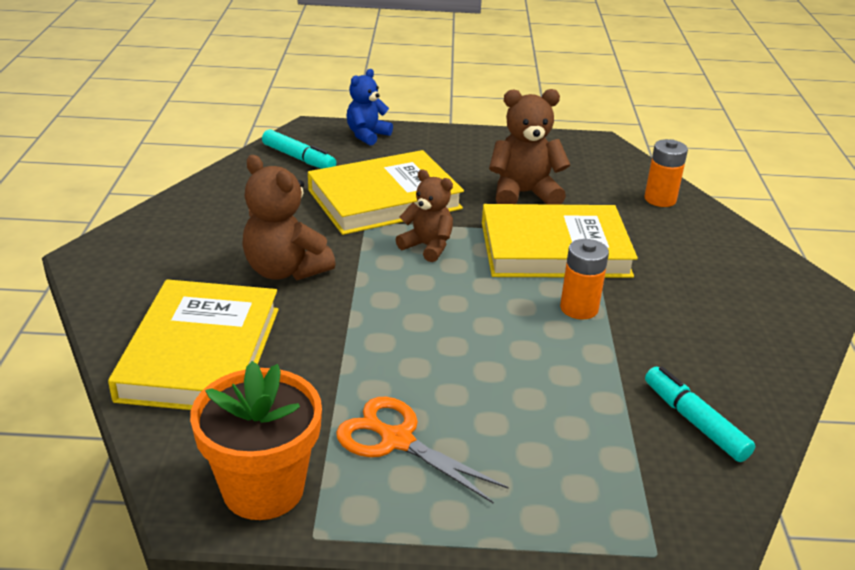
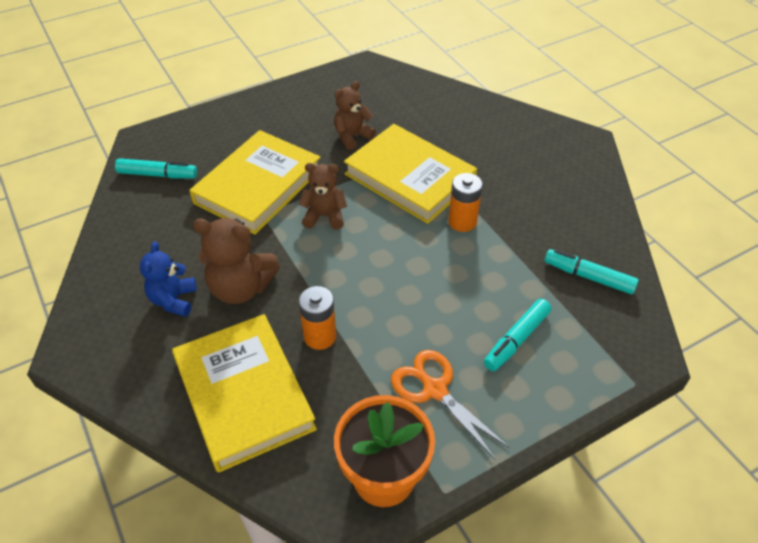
camera: 30 degrees left, 15 degrees up
orange scissors [336,397,509,504] -> orange scissors turned 45 degrees clockwise [391,350,510,460]
blue teddy bear [346,69,393,146] -> blue teddy bear moved to [140,242,197,317]
yellow book [482,204,638,278] -> yellow book turned 75 degrees clockwise [344,124,477,224]
brown teddy bear [489,89,570,205] -> brown teddy bear [334,81,376,150], size x0.67
orange battery [645,139,688,207] -> orange battery moved to [299,286,336,350]
none -> turquoise marker [484,299,552,371]

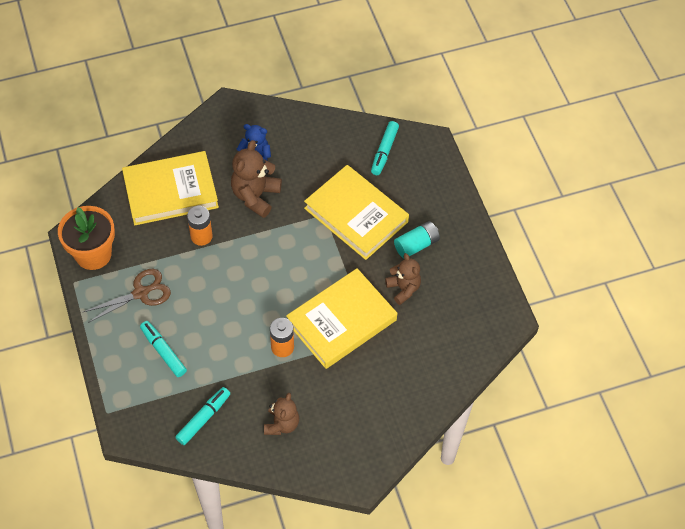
camera: 100 degrees right, 10 degrees up
brown teddy bear [298,163,347,230] -> brown teddy bear moved to [264,393,299,435]
orange scissors [391,350,510,460] -> brown scissors [84,269,171,323]
none -> turquoise battery [394,221,440,258]

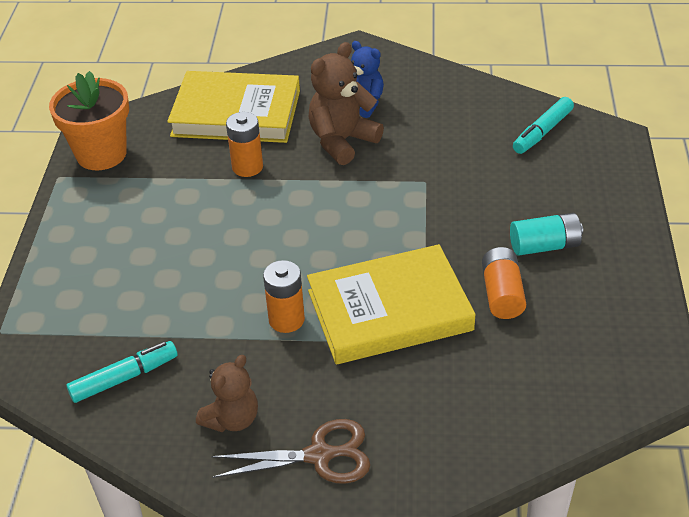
camera: 25 degrees right, 15 degrees down
brown scissors [84,269,171,323] -> brown scissors moved to [211,419,370,483]
turquoise marker [140,321,187,377] -> none
yellow book [304,165,409,260] -> none
brown teddy bear [385,253,421,305] -> orange battery [482,247,526,319]

